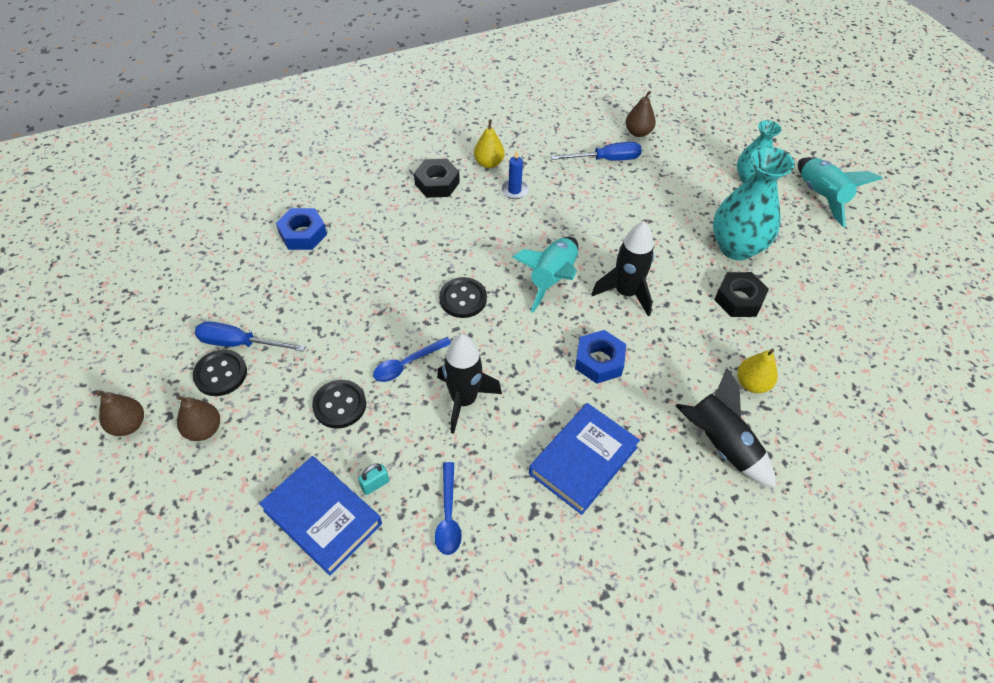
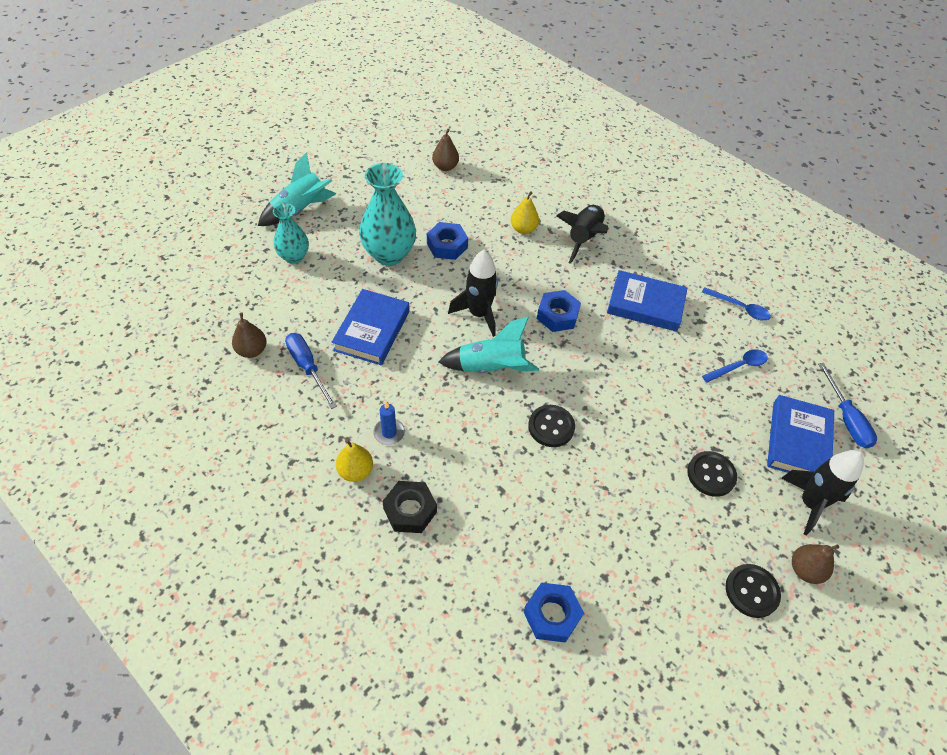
camera: 115 degrees left, 0 degrees up
brown pear [96,391,144,436] -> brown pear moved to [432,129,459,171]
blue screwdriver [195,321,306,352] -> blue screwdriver moved to [818,363,877,448]
turquoise padlock [358,463,389,495] -> none
blue spoon [373,337,451,382] -> blue spoon moved to [702,287,771,320]
black rocket [437,334,502,434] -> black rocket moved to [781,450,864,536]
black nut [714,272,769,317] -> blue nut [427,222,468,260]
none -> blue book [332,289,410,365]

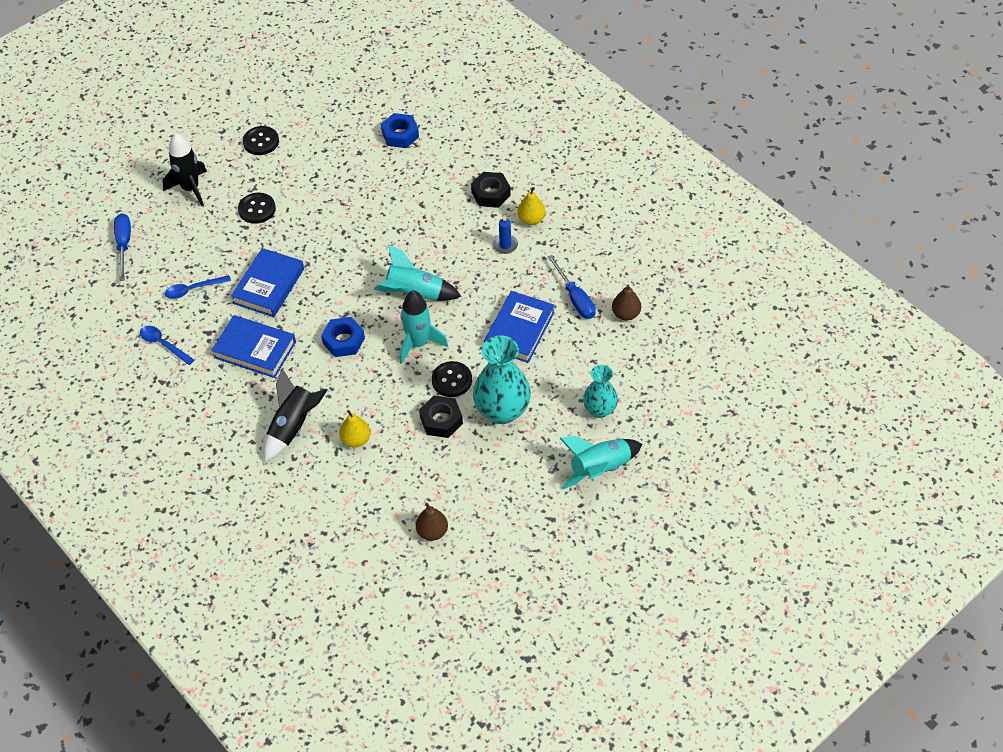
camera: 170 degrees left, 0 degrees up
blue nut [427,222,468,260] -> black nut [419,396,463,438]
black rocket [448,250,498,337] -> turquoise rocket [399,290,448,364]
black button [528,405,575,447] -> black button moved to [432,361,472,397]
blue book [767,395,834,473] -> blue book moved to [231,248,304,317]
brown pear [792,544,839,584] -> none

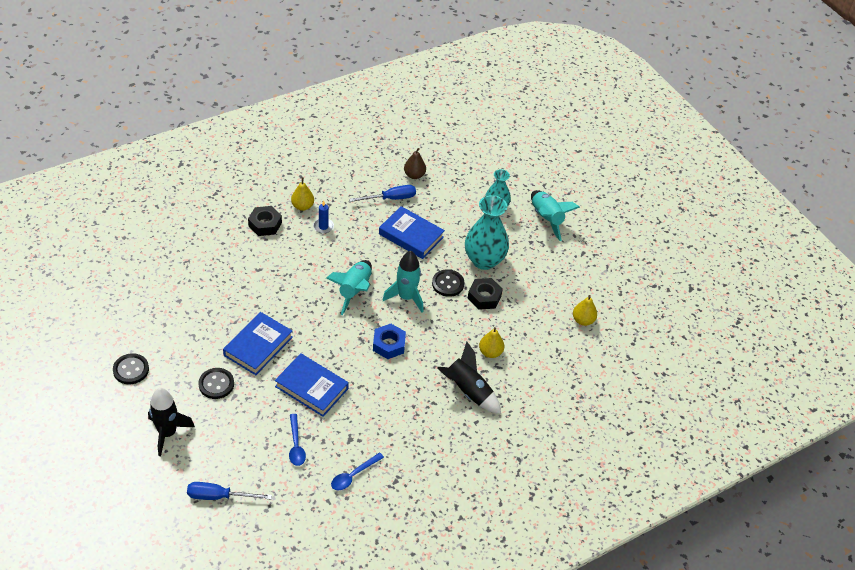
camera: 85 degrees left, 5 degrees down
blue book [212,315,296,378] -> blue book moved to [223,312,293,375]
blue nut [381,113,419,148] -> none
brown pear [416,503,448,541] -> yellow pear [573,295,597,326]

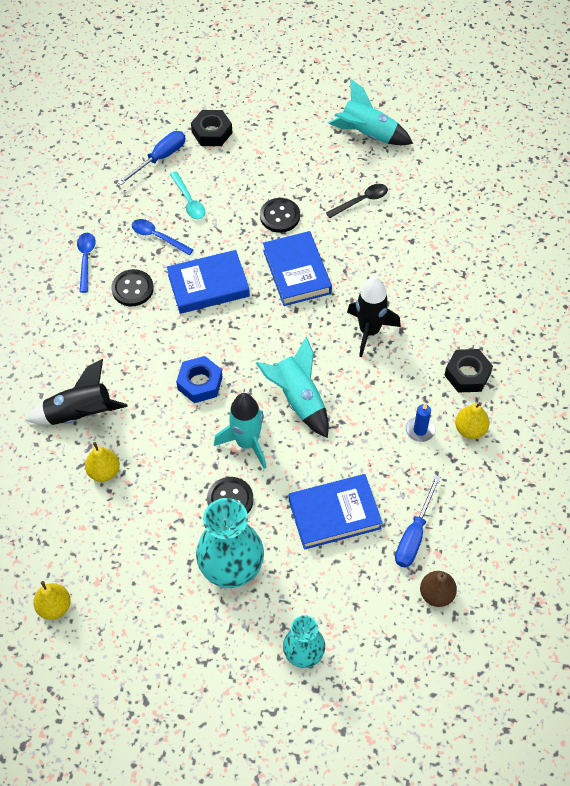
camera: 135 degrees right, 10 degrees up
black button [113,353,149,384] -> black button moved to [111,269,154,306]
black rocket [148,388,195,456] -> black rocket moved to [347,277,401,357]
black nut [467,278,503,310] -> black nut moved to [191,110,233,146]
turquoise rocket [531,190,580,241] -> turquoise rocket moved to [328,79,413,145]
none -> turquoise spoon [170,171,205,219]
none -> black spoon [326,184,388,218]

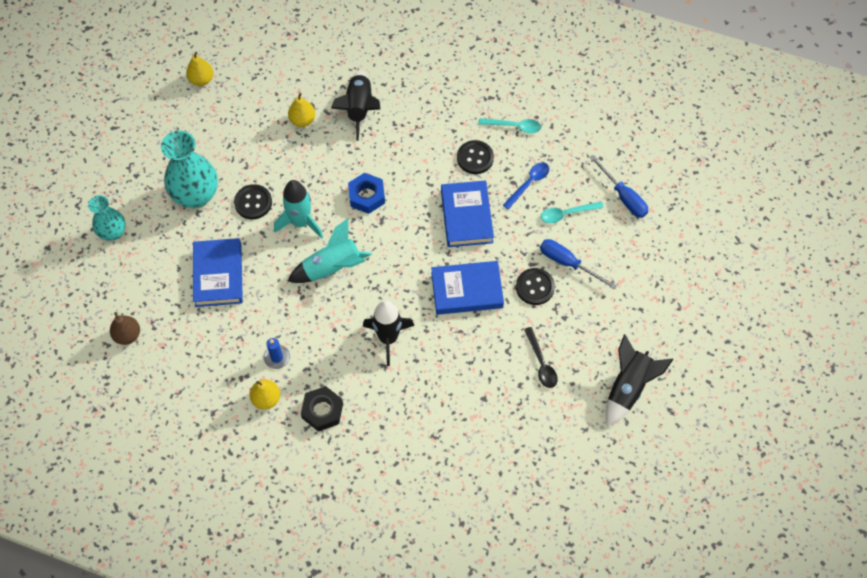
camera: 100 degrees right, 5 degrees up
blue spoon [77,233,96,293] -> turquoise spoon [478,118,541,133]
black nut [191,110,233,146] -> none
turquoise rocket [328,79,413,145] -> black rocket [606,334,673,427]
blue screwdriver [395,475,441,568] -> blue screwdriver moved to [540,239,617,290]

